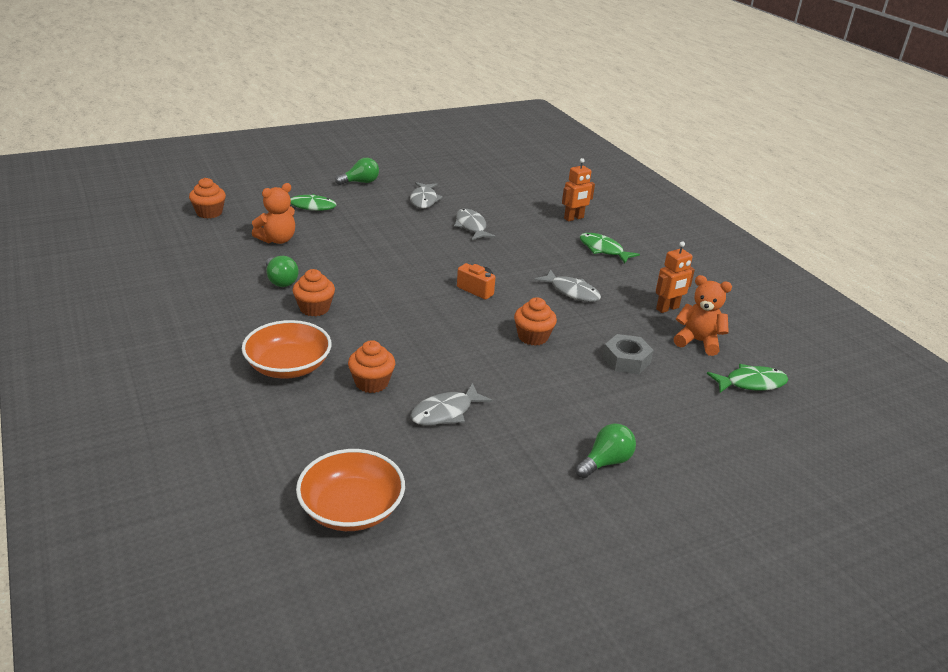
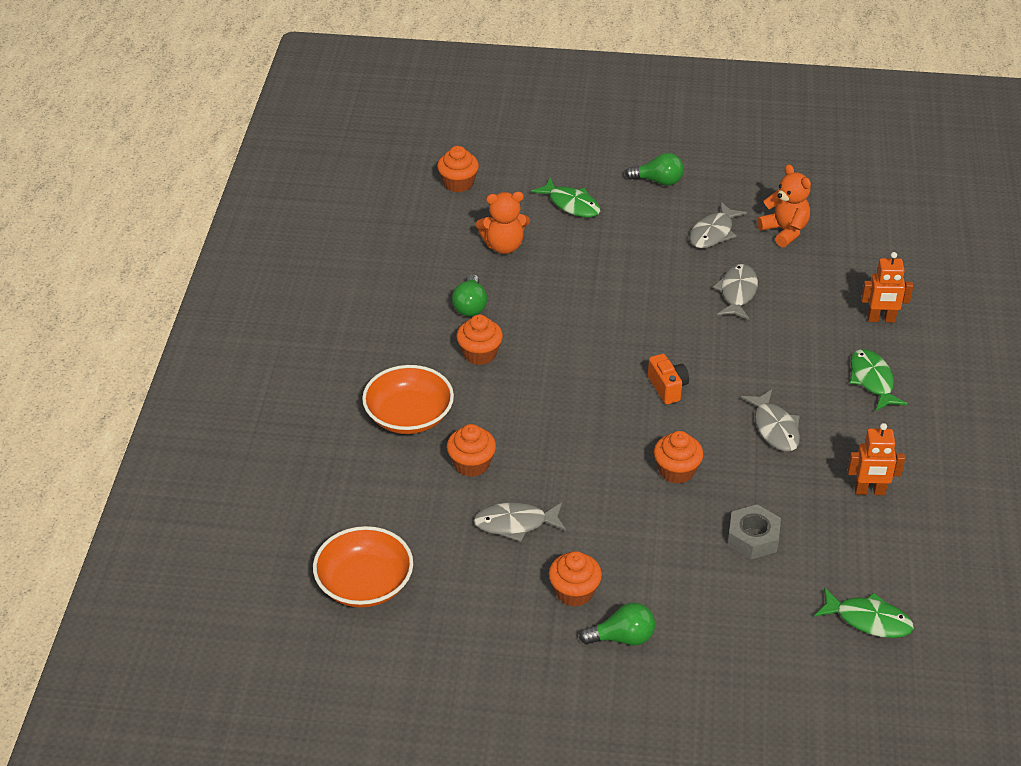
camera: 35 degrees right, 10 degrees up
orange teddy bear [674,275,732,356] -> orange teddy bear moved to [757,164,811,248]
none -> orange cupcake [549,551,602,607]

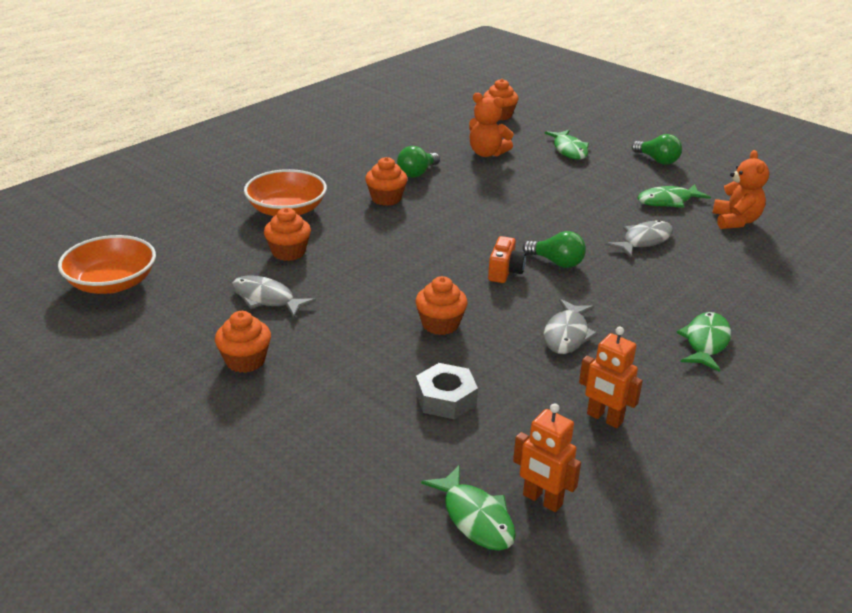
camera: 35 degrees right, 10 degrees down
green light bulb [579,603,655,645] -> green light bulb moved to [523,231,586,268]
grey fish [690,202,747,248] -> green fish [637,184,711,208]
orange robot [861,252,913,322] -> orange robot moved to [513,403,581,512]

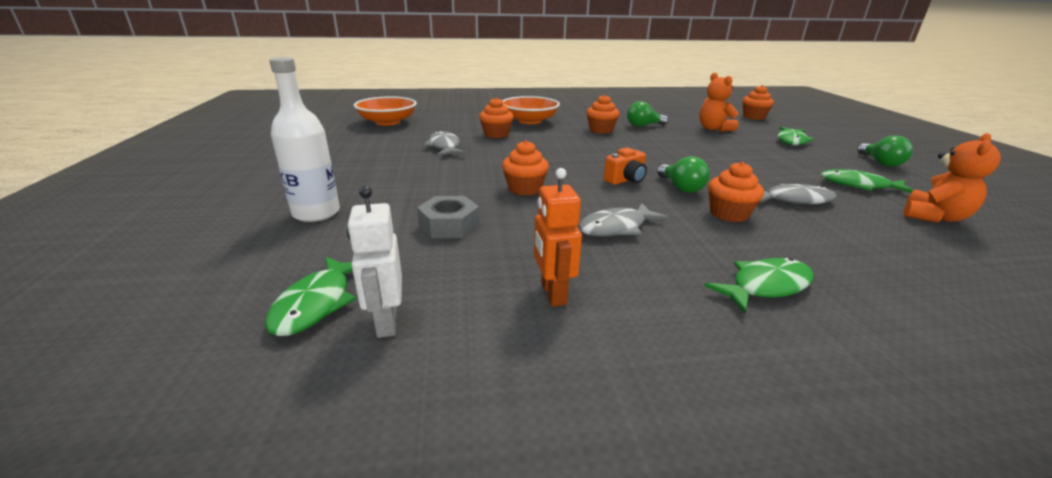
camera: 40 degrees right, 5 degrees down
orange cupcake [215,311,271,373] -> orange cupcake moved to [708,162,764,222]
orange robot [513,403,581,512] -> white robot [347,186,402,338]
none -> white bottle [269,57,340,222]

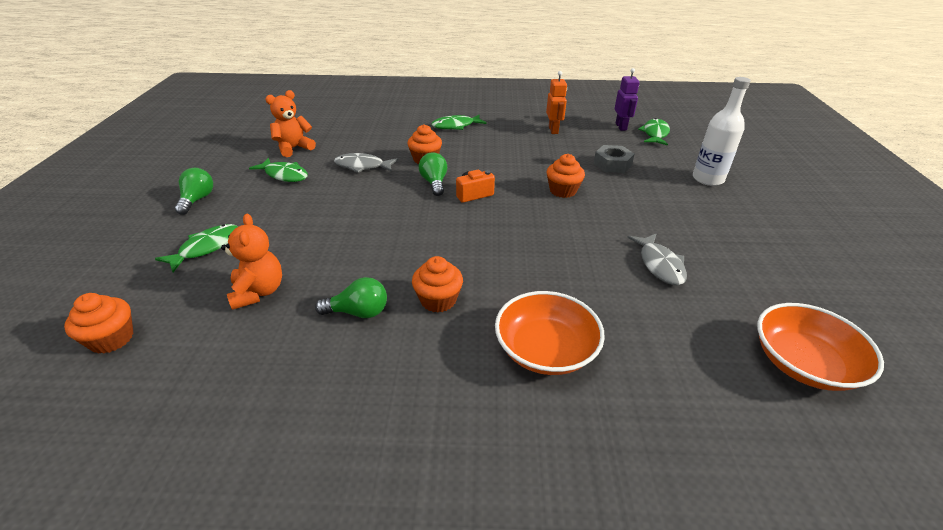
camera: 170 degrees left, 10 degrees up
white robot [347,186,402,338] -> purple robot [615,68,640,131]
orange cupcake [479,97,514,138] -> none
grey fish [579,203,668,237] -> none

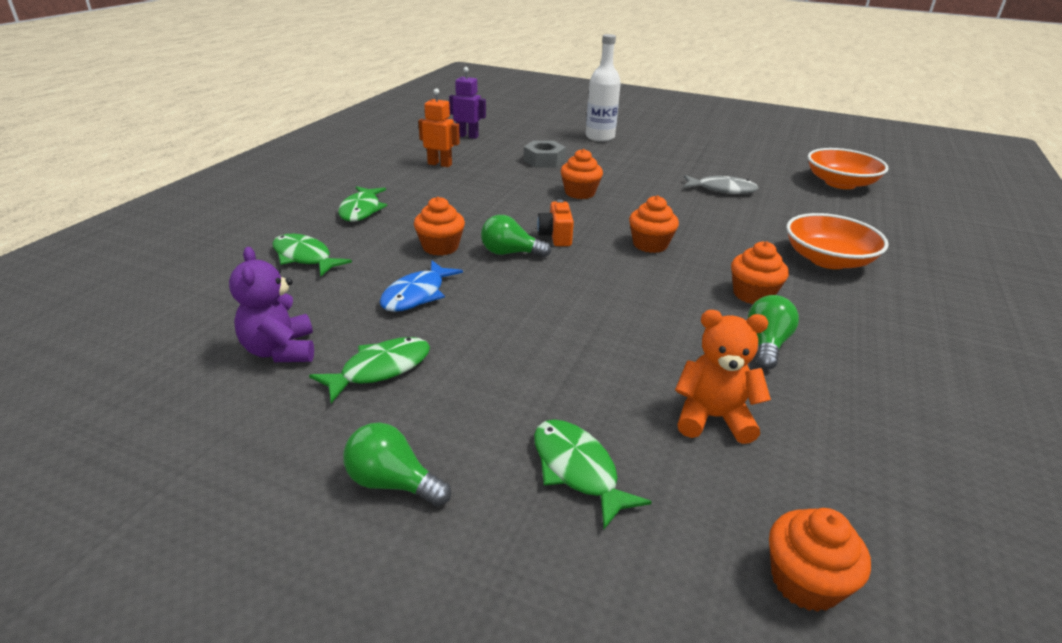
camera: 70 degrees left, 5 degrees down
orange teddy bear [265,90,316,157] -> purple teddy bear [229,247,314,362]
grey fish [334,153,398,173] -> blue fish [380,261,463,312]
green fish [638,118,670,145] -> green fish moved to [272,234,352,276]
none -> orange cupcake [629,196,679,253]

